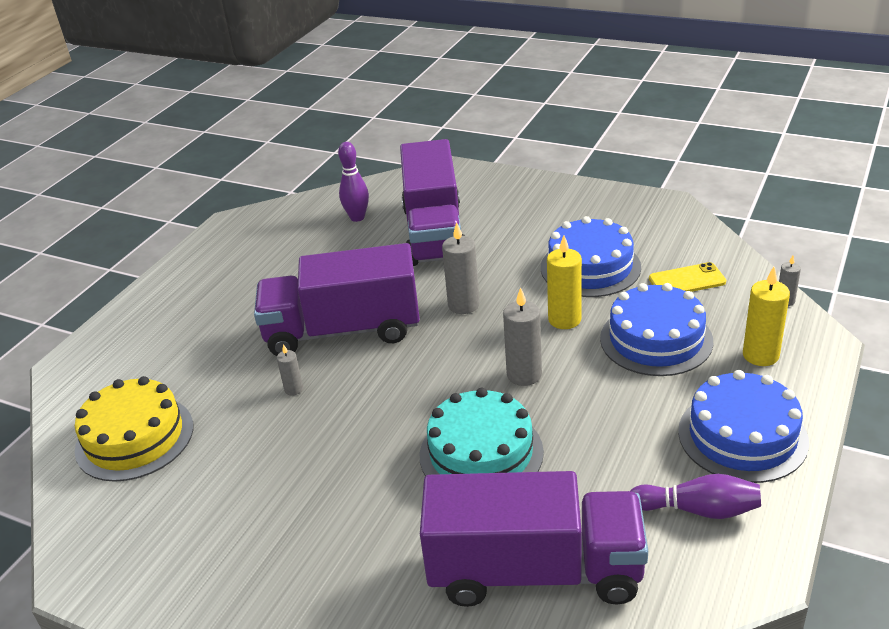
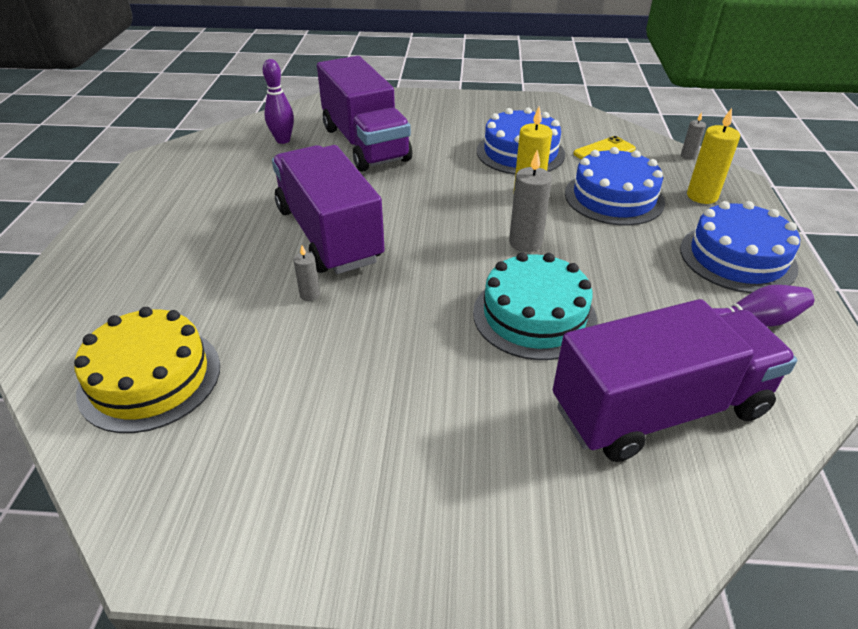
camera: 25 degrees left, 5 degrees up
purple truck [254,243,420,356] -> purple truck turned 90 degrees clockwise [272,145,385,274]
grey candle [442,222,480,314] -> none

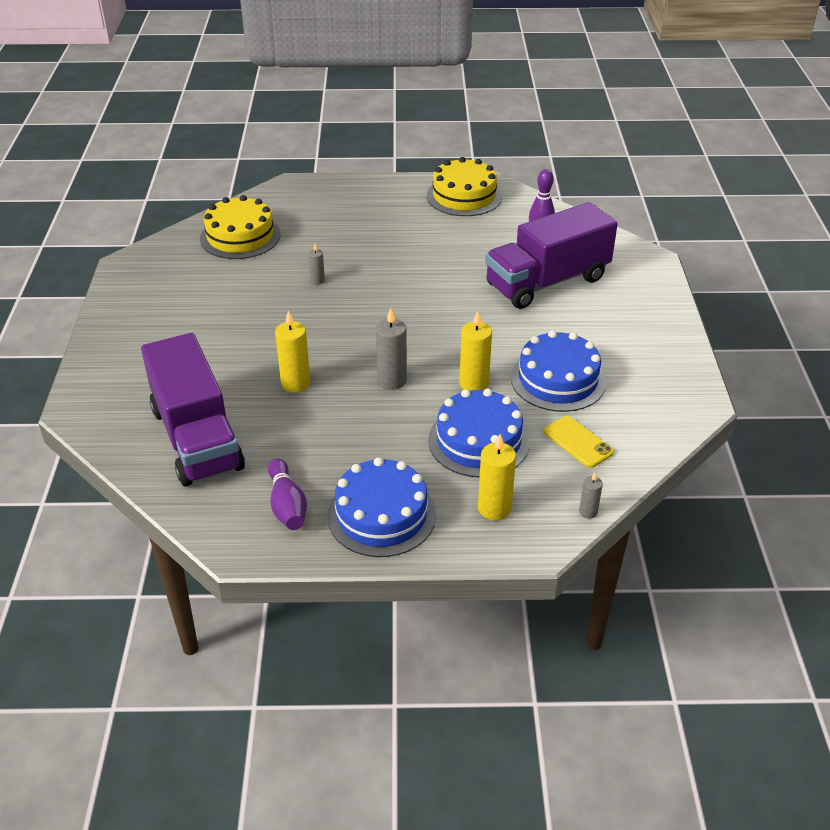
camera: 85 degrees right, 0 degrees up
purple truck [272,145,385,274] -> none
turquoise cake [473,252,597,360] -> yellow candle [275,310,310,393]
none -> yellow cake [427,157,502,216]

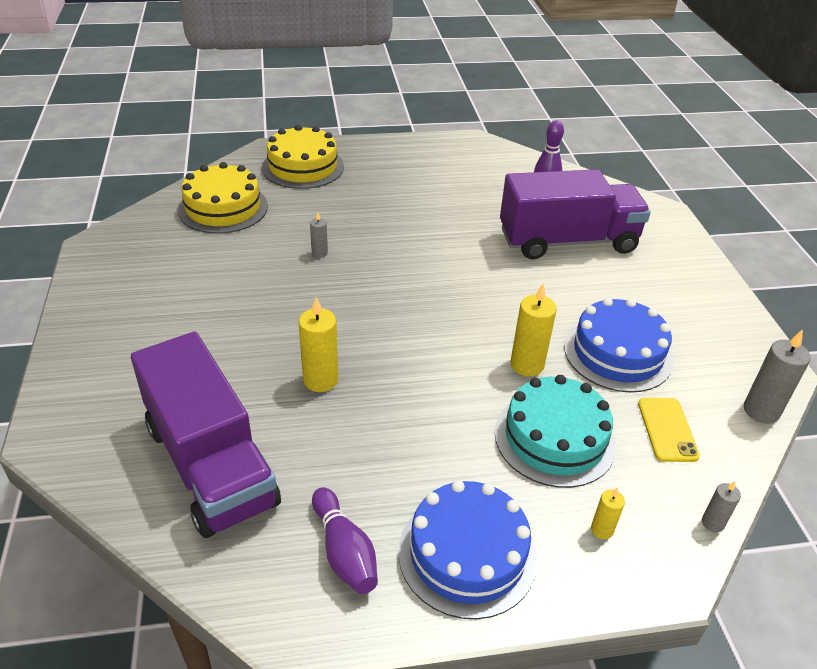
camera: 10 degrees left, 0 degrees up
grey candle [376,308,407,390] -> grey candle moved to [744,329,811,424]
yellow cake [427,157,502,216] -> yellow cake moved to [262,125,344,189]
blue cake [428,389,530,478] -> turquoise cake [495,375,616,488]
yellow candle [478,434,516,520] -> yellow candle [591,488,625,539], size x0.55
purple truck [485,202,618,309] -> purple truck turned 150 degrees counterclockwise [500,169,651,259]
yellow phone [544,416,614,468] -> yellow phone turned 45 degrees clockwise [638,398,700,462]

